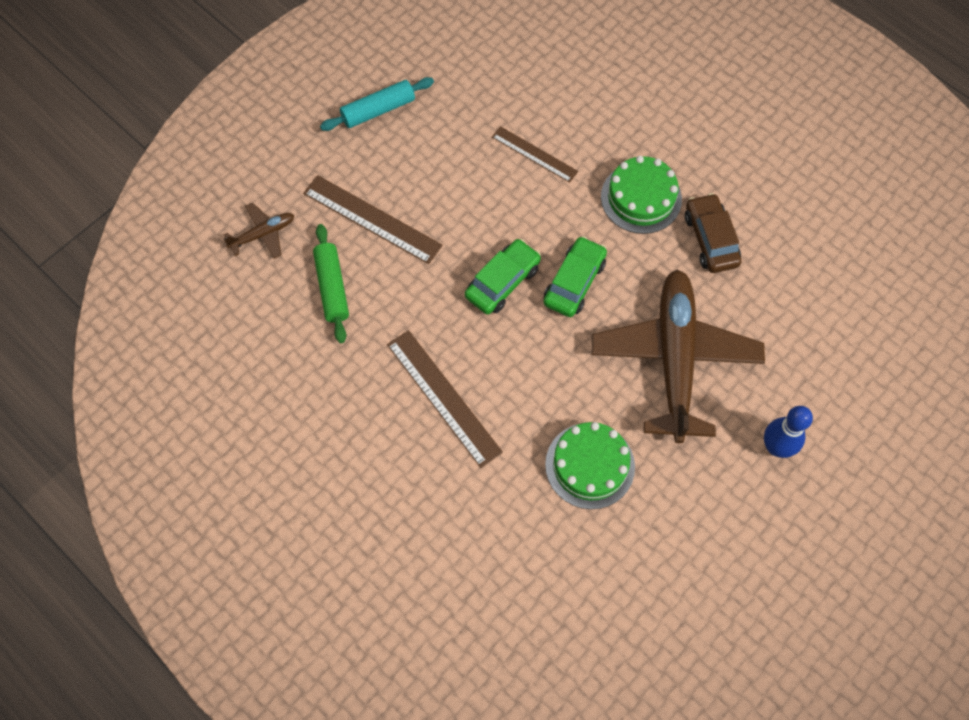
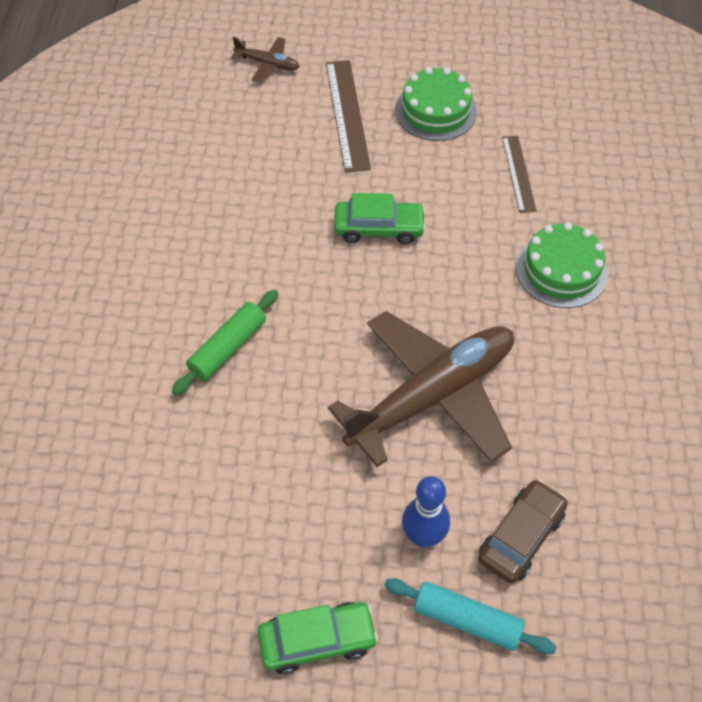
camera: 50 degrees right, 10 degrees down
green rolling pin [313,224,349,343] -> green rolling pin moved to [172,290,278,395]
turquoise rolling pin [320,77,434,131] -> turquoise rolling pin moved to [384,578,557,654]
brown ruler [387,330,503,468] -> none
green car [543,236,607,317] -> green car moved to [257,602,378,675]
green cake [545,422,635,509] -> green cake moved to [395,67,477,141]
brown car [685,193,741,273] -> brown car moved to [478,479,568,584]

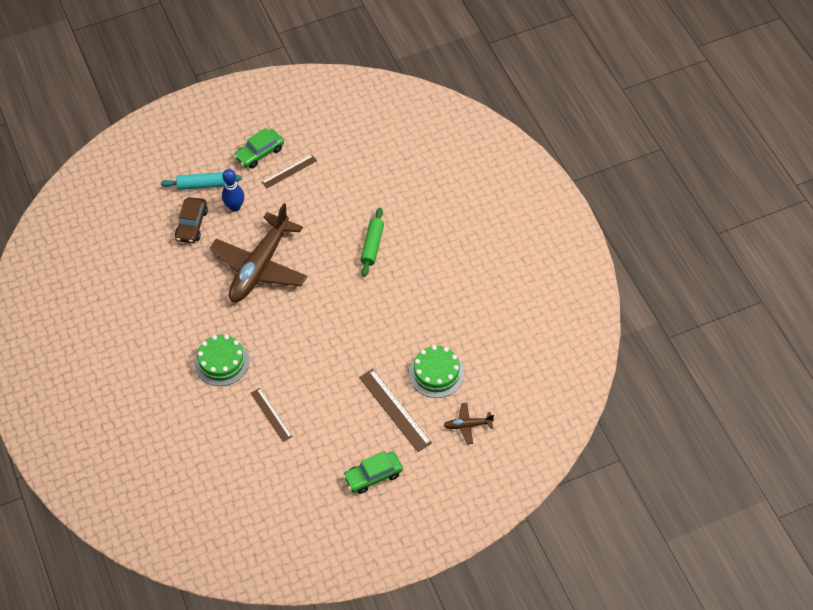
camera: 155 degrees right, 0 degrees up
green car [334,193,426,244] -> green car moved to [343,451,403,494]
green cake [395,67,477,141] -> green cake moved to [409,345,464,398]
none -> brown ruler [262,155,317,188]

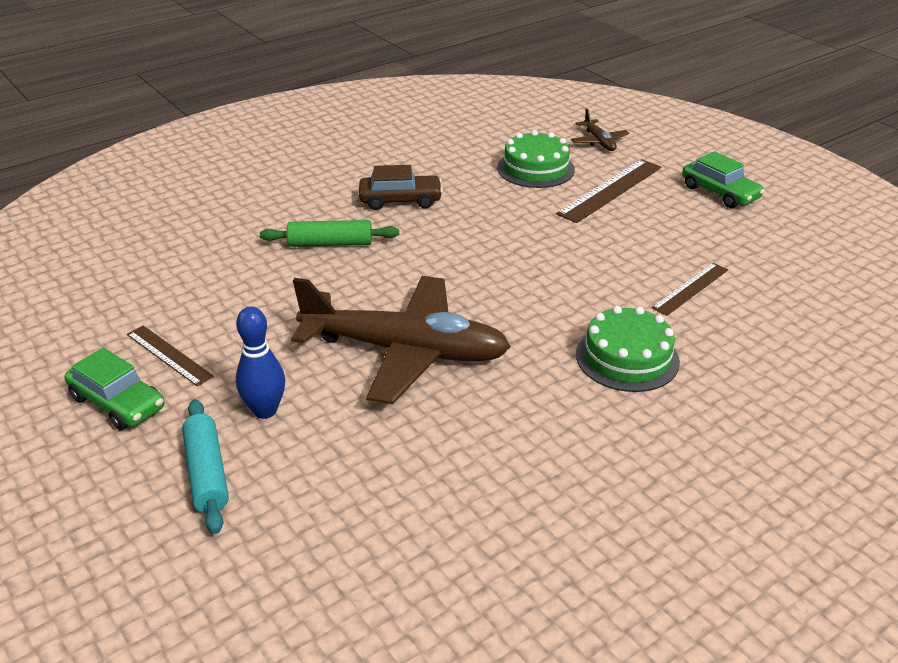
camera: 105 degrees left, 20 degrees down
brown car [175,197,208,243] -> brown car moved to [359,165,443,210]

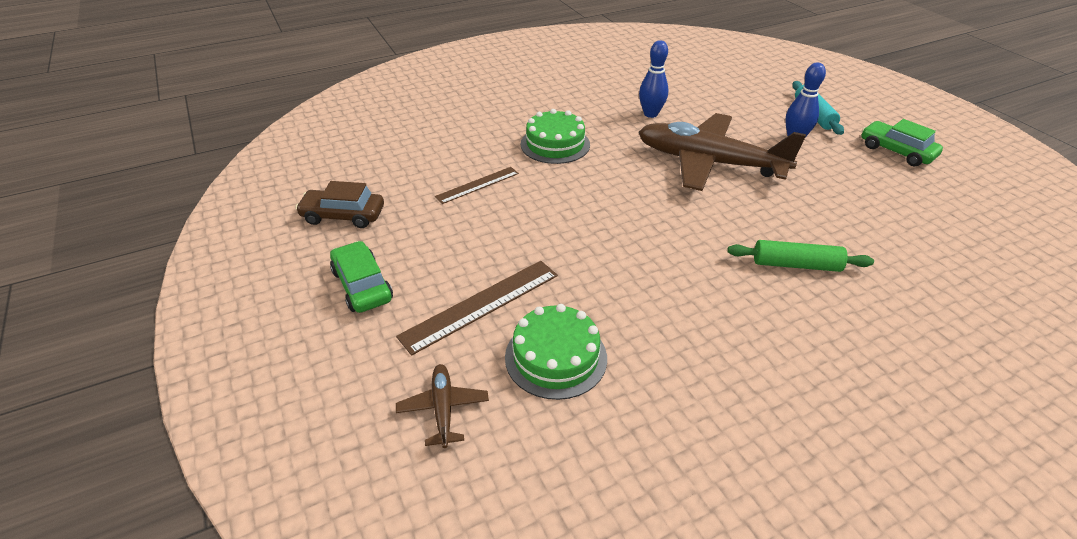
camera: 170 degrees left, 5 degrees up
brown ruler [127,326,214,386] -> none
brown car [359,165,443,210] -> brown car moved to [295,181,384,228]
none -> blue bowling pin [639,40,668,118]

